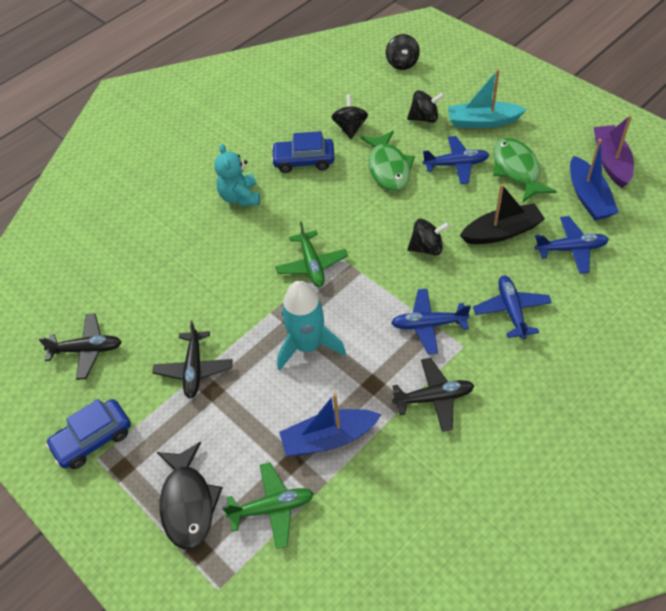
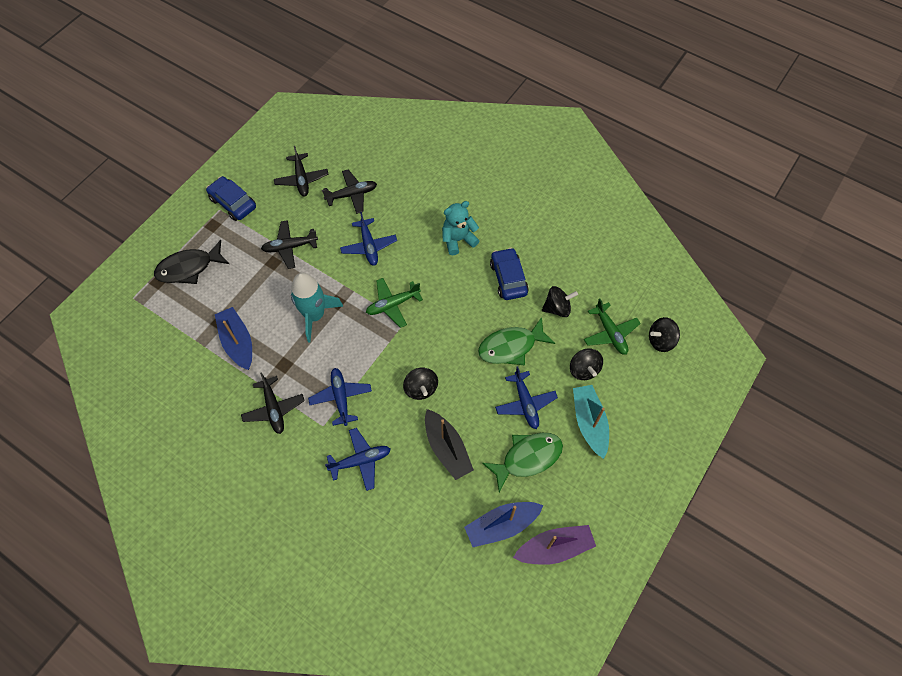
camera: 75 degrees right, 10 degrees up
green plane [222,462,314,549] -> green plane moved to [584,298,641,355]
blue plane [535,216,609,274] -> blue plane moved to [340,212,397,266]
none -> black plane [322,169,377,214]

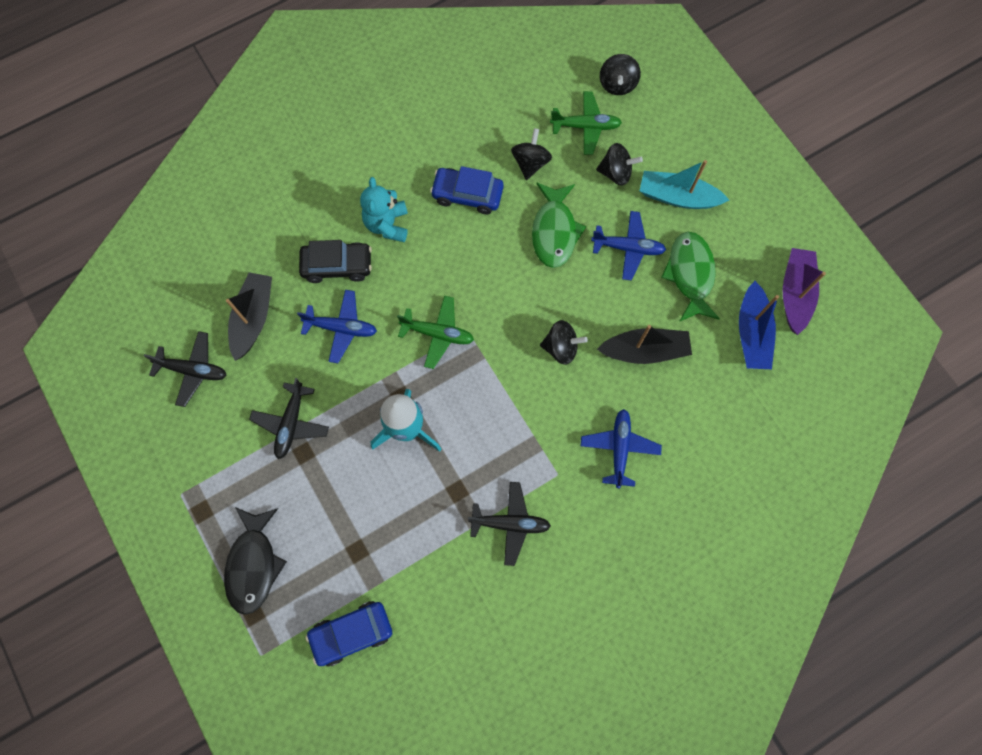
camera: 65 degrees left, 10 degrees up
blue car [206,176,256,221] -> blue car moved to [305,601,392,666]
blue boat [215,307,252,370] -> none
blue plane [308,368,372,426] -> none
black plane [322,169,377,214] -> black boat [226,272,272,361]
green plane [366,278,423,328] -> green plane turned 75 degrees counterclockwise [397,295,474,369]
none -> black car [299,240,372,283]

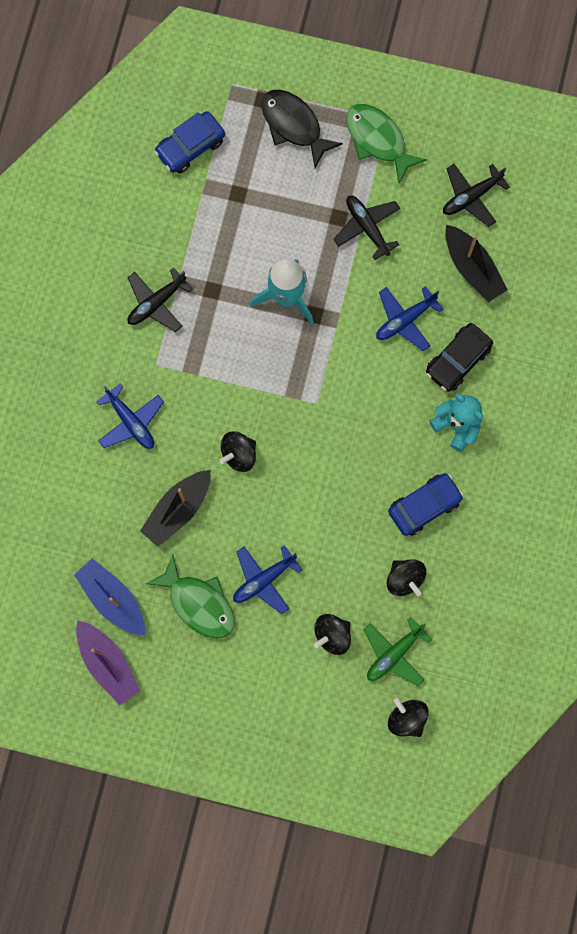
camera: 135 degrees right, 5 degrees up
blue car [305,601,392,666] -> blue car turned 150 degrees counterclockwise [154,111,225,173]
green plane [397,295,474,369] -> none
green fish [532,182,586,268] -> green fish moved to [346,104,427,184]
turquoise boat [640,160,730,209] -> none

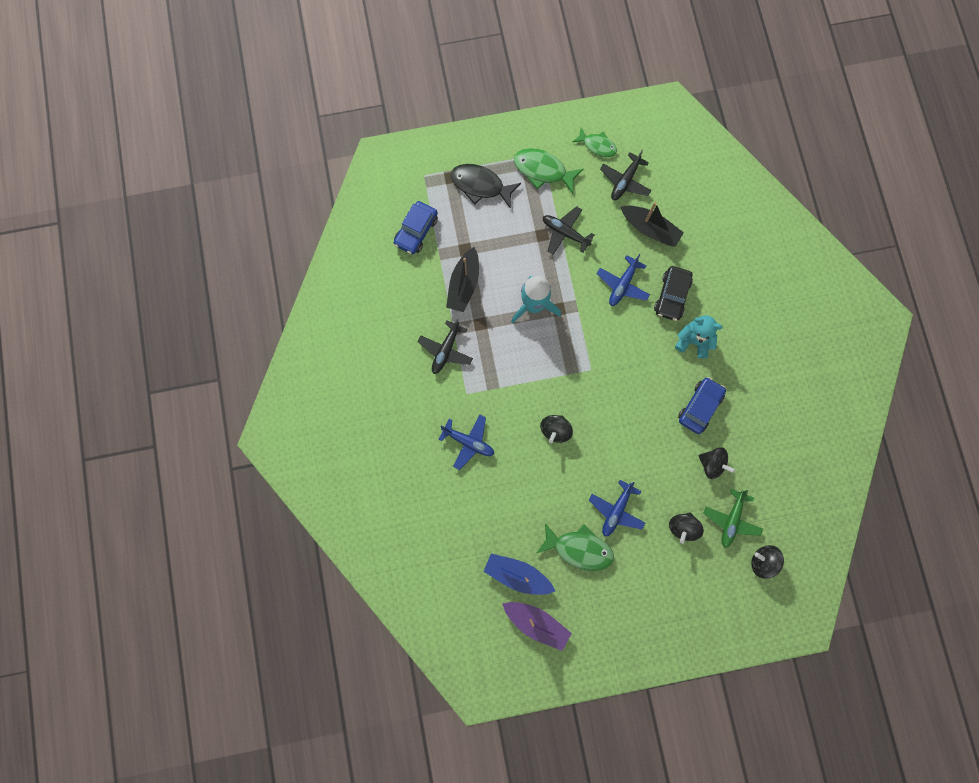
camera: 25 degrees left, 0 degrees up
black boat [140,470,211,547] -> black boat moved to [446,247,479,312]
none -> green fish [573,127,617,157]

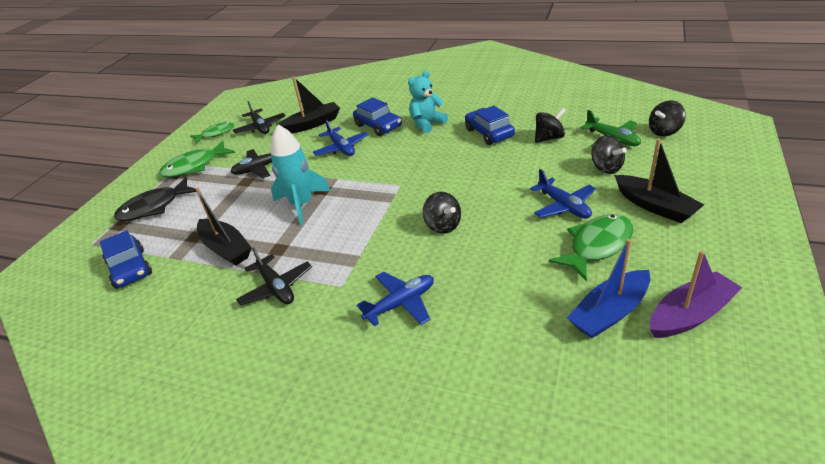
camera: 55 degrees left, 40 degrees down
black car [654,266,693,321] -> blue car [353,97,402,136]
none -> black boat [614,138,704,223]

